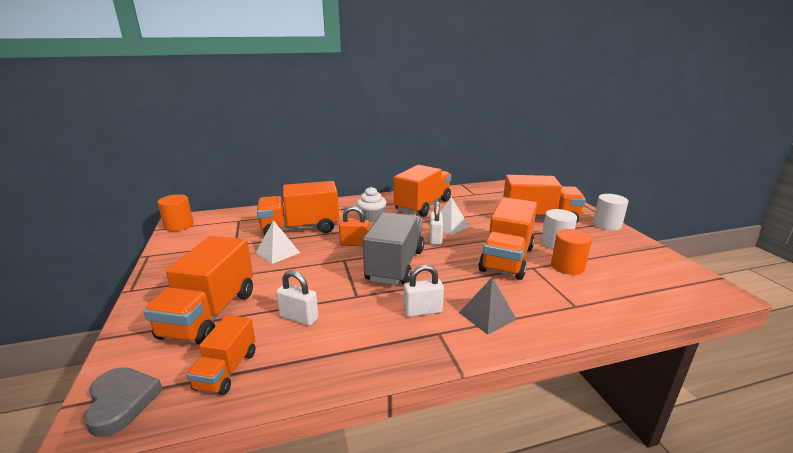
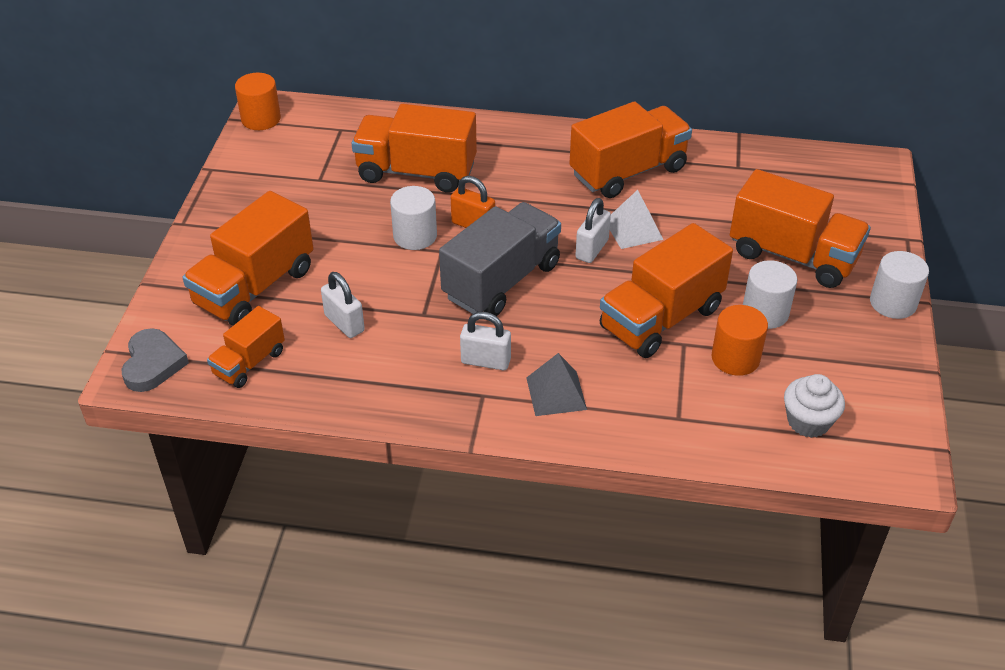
camera: 25 degrees right, 20 degrees up
white pyramid [256,220,300,264] -> none
white cupcake [356,187,386,222] -> white cupcake moved to [784,374,845,438]
none -> white cylinder [390,186,437,250]

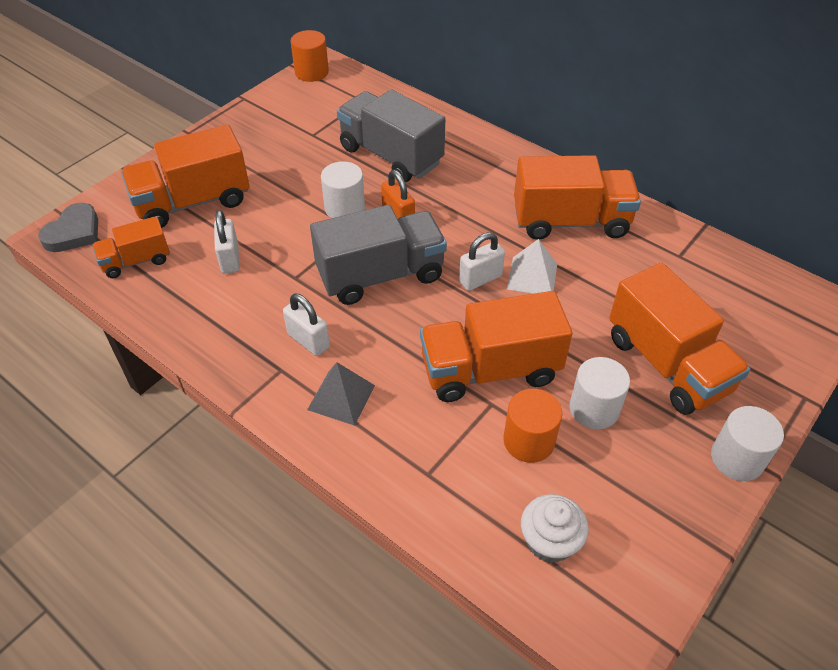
camera: 30 degrees right, 5 degrees up
orange truck [352,104,477,193] -> grey truck [337,89,445,182]

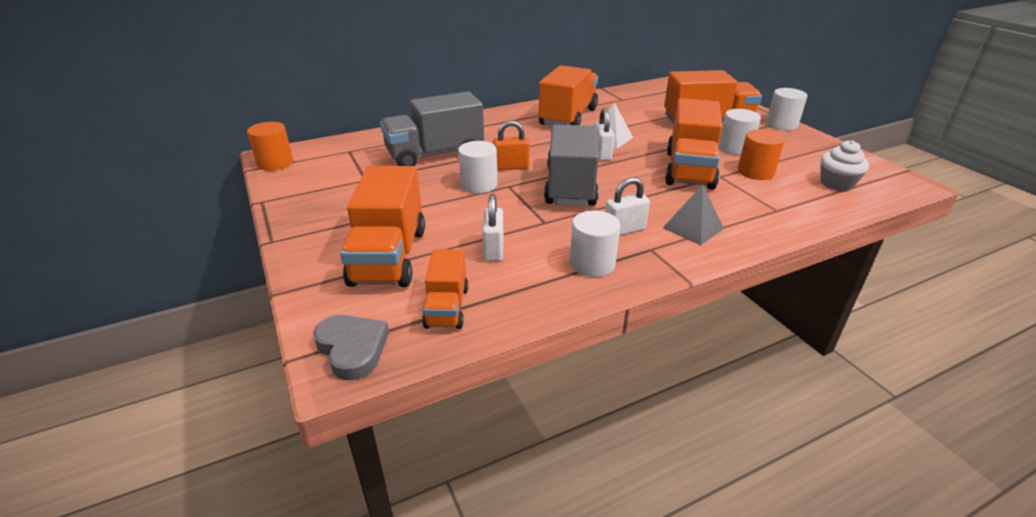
camera: 65 degrees left, 15 degrees down
white padlock [214,210,239,274] -> white padlock turned 75 degrees clockwise [482,194,503,261]
none -> white cylinder [570,211,620,277]

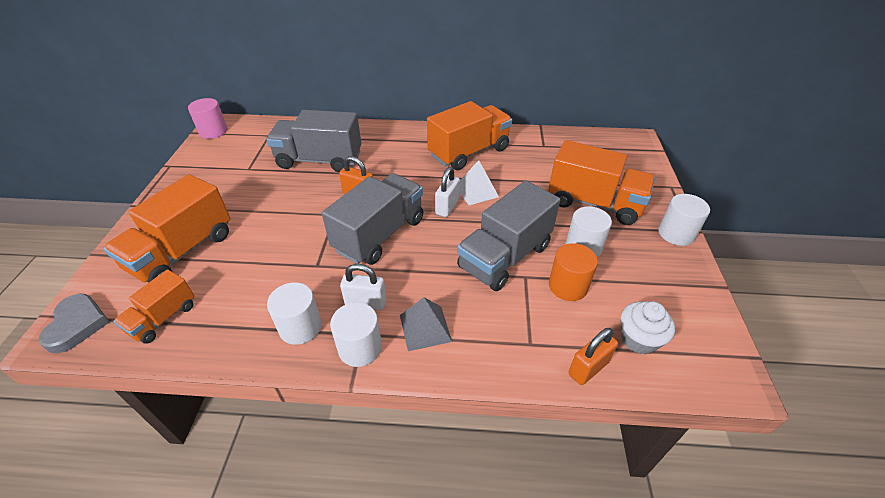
camera: 30 degrees right, 10 degrees up
orange cylinder [247,122,293,171] -> pink cylinder [188,98,228,139]
white cylinder [458,141,497,194] -> white cylinder moved to [330,302,382,367]
white padlock [482,194,503,261] -> none
orange truck [665,98,723,190] -> grey truck [457,181,560,291]
none -> orange padlock [568,328,618,385]

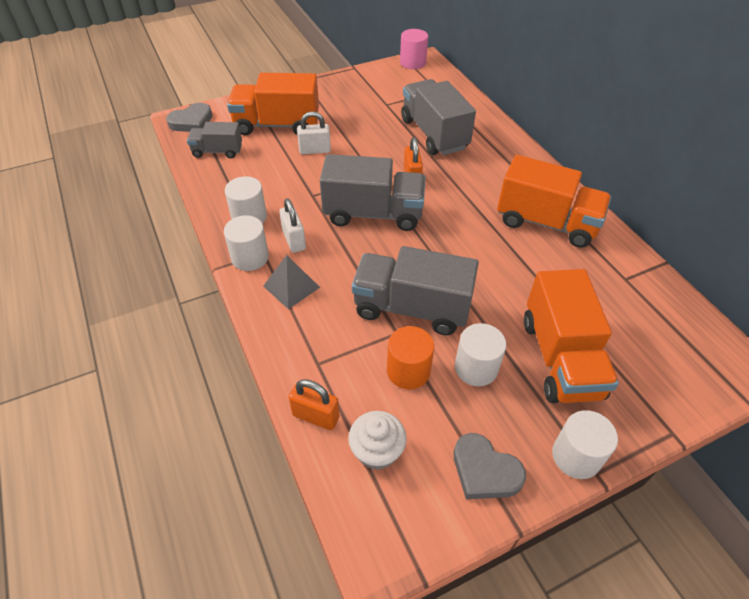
camera: 60 degrees right, 5 degrees up
orange truck [113,269,195,344] -> grey truck [187,122,242,158]
white padlock [435,167,460,217] -> white padlock moved to [297,111,331,154]
white pyramid [460,160,499,205] -> none
none -> grey heart [454,433,526,499]

